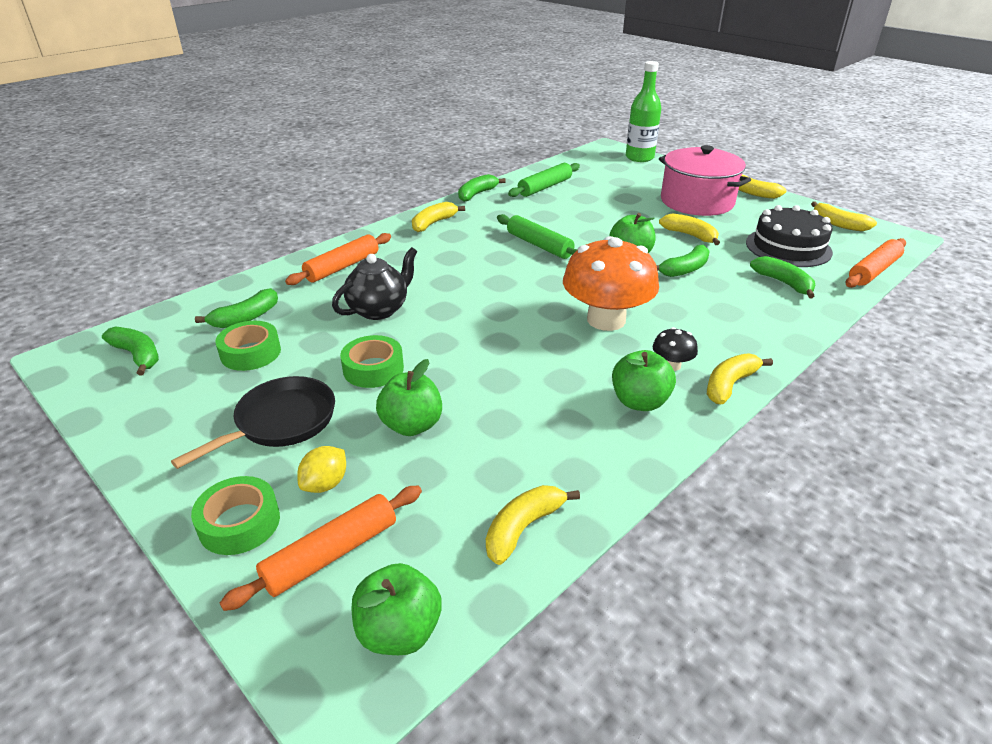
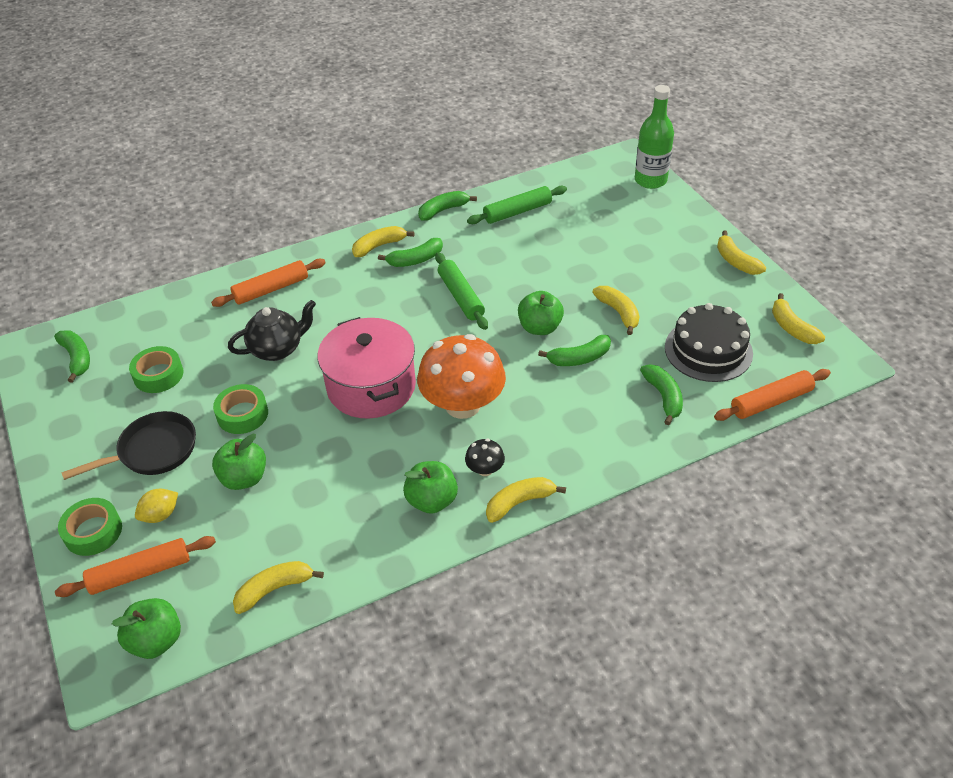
camera: 20 degrees right, 10 degrees up
green banana [195,288,278,328] -> green banana moved to [378,238,443,267]
pink pot [659,145,751,216] -> pink pot moved to [318,317,416,419]

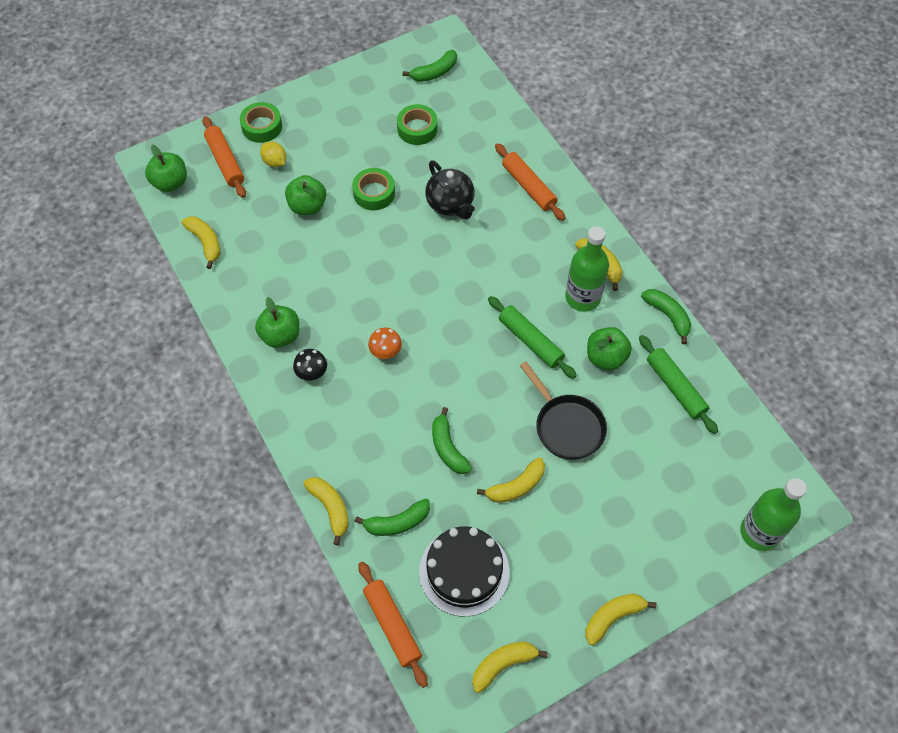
camera: 85 degrees right, 15 degrees up
black pan [61,411,196,480] -> black pan moved to [520,362,607,460]
pink pot [318,317,416,419] -> none
green banana [378,238,443,267] -> green bottle [565,226,609,312]
orange mushroom [417,334,506,419] -> orange mushroom [368,328,402,359], size x0.43
green rolling pin [435,252,488,330] -> green rolling pin turned 75 degrees clockwise [488,296,577,379]
yellow banana [486,477,566,523] -> yellow banana moved to [304,477,349,545]
green apple [518,291,564,335] -> green apple moved to [587,327,632,370]

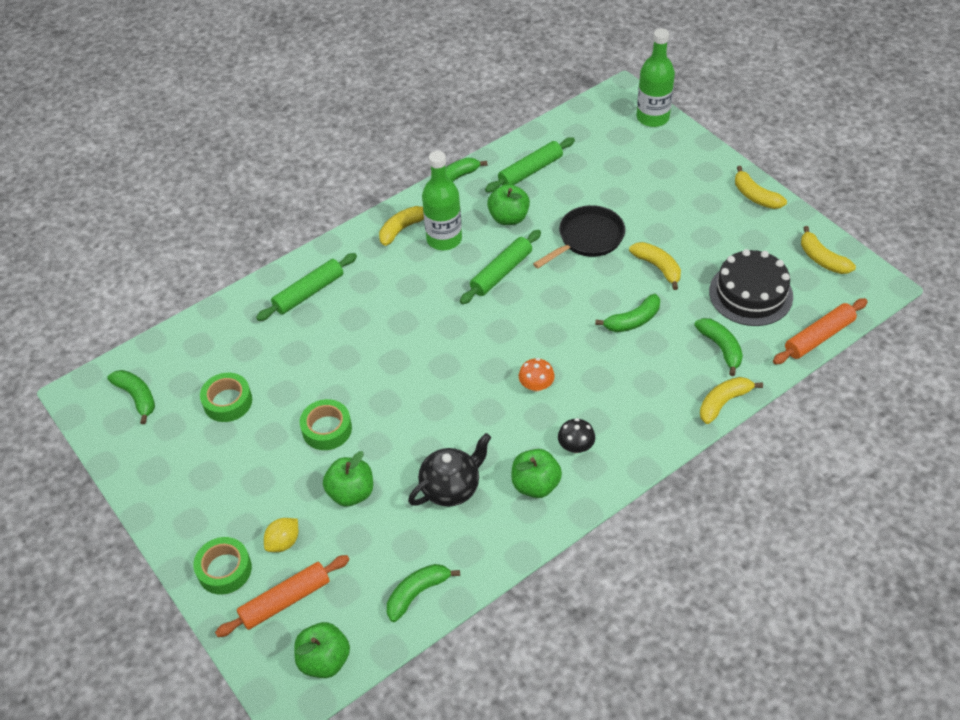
camera: 95 degrees left, 10 degrees down
yellow banana [181,216,221,269] -> green banana [387,564,460,622]
black teapot [425,160,475,219] -> black teapot moved to [408,433,491,507]
orange rolling pin [495,143,565,221] -> green rolling pin [256,253,357,321]

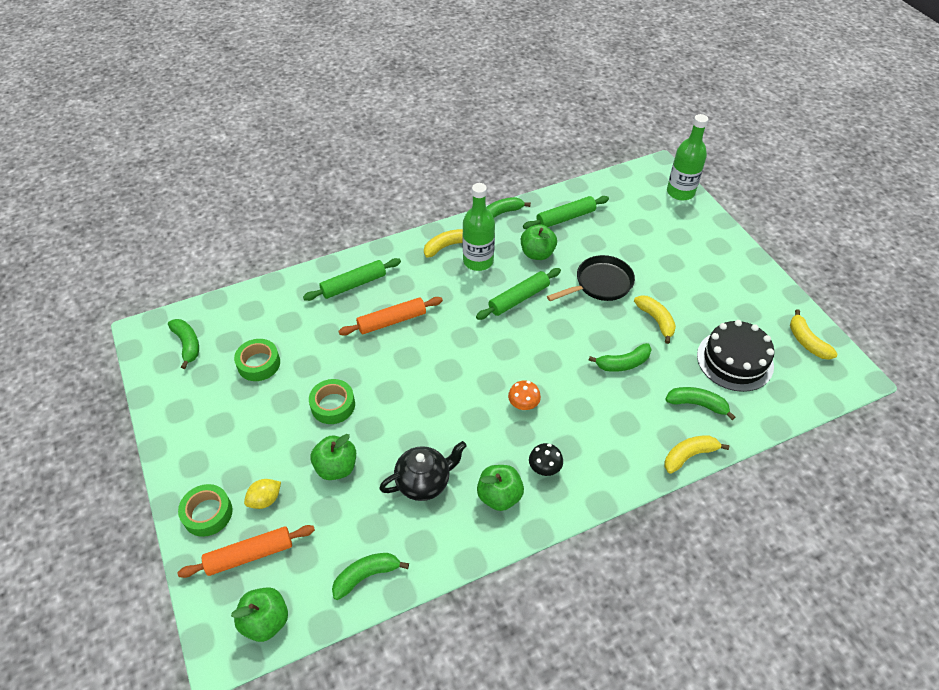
camera: 10 degrees right, 0 degrees up
green banana [694,318,743,376] -> green banana turned 60 degrees counterclockwise [665,387,735,420]
yellow banana [735,166,787,209] -> none
orange rolling pin [773,298,868,364] -> orange rolling pin moved to [339,297,443,336]

